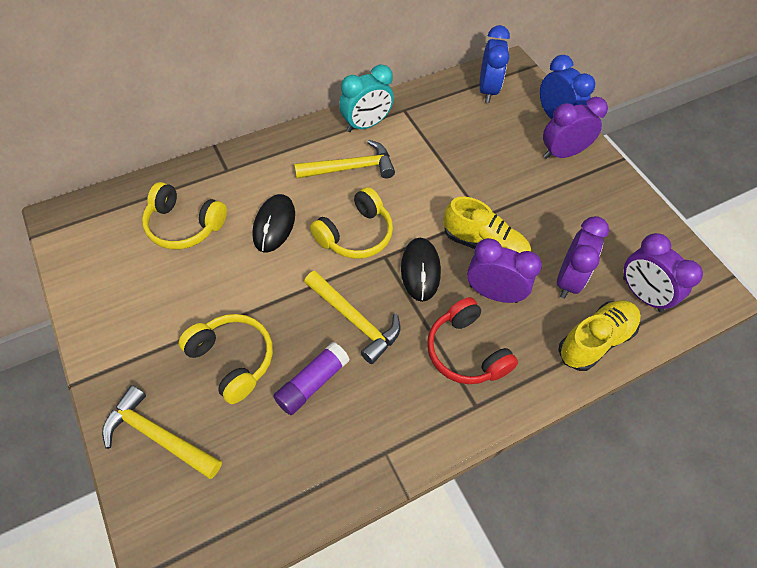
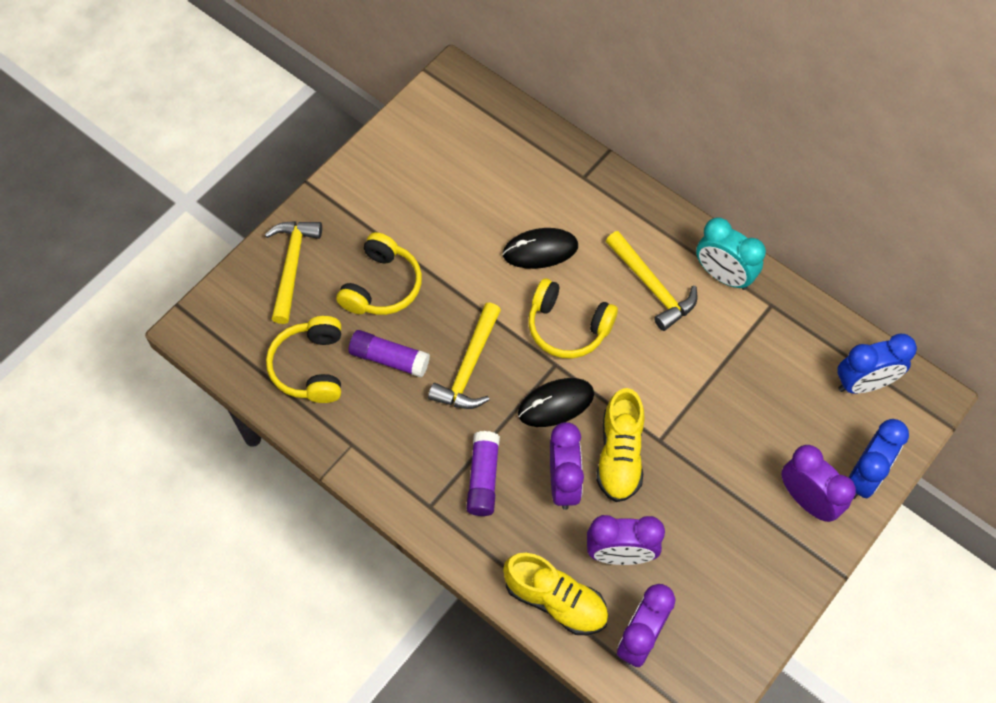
camera: 70 degrees right, 5 degrees up
yellow headphones [142,182,227,249] -> yellow headphones moved to [266,316,341,403]
red headphones [427,297,518,384] -> purple glue stick [466,431,500,516]

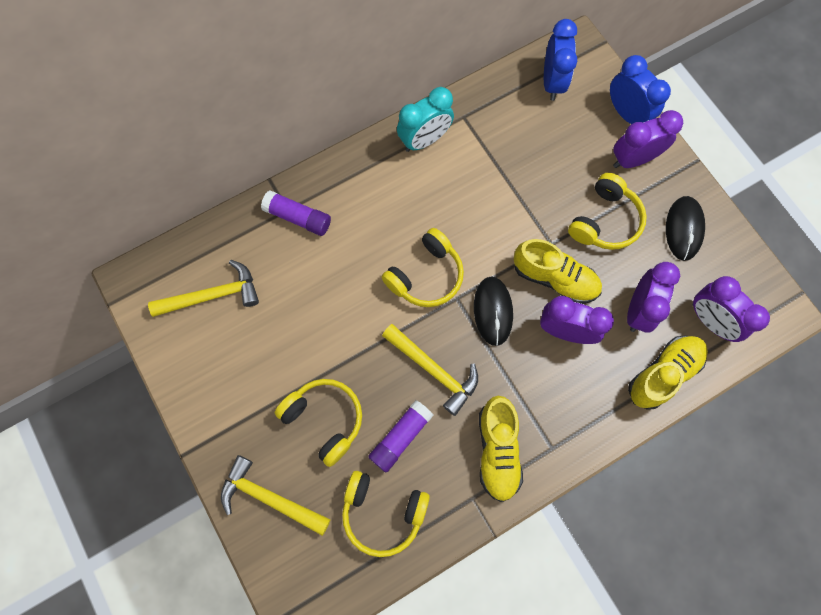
camera: 70 degrees left, 10 degrees up
purple glue stick [466,431,500,516] -> purple glue stick moved to [261,190,331,236]
black mouse [503,228,578,269] -> black mouse moved to [666,196,705,261]
yellow hammer [606,231,697,331] -> yellow hammer moved to [148,260,259,317]
none -> yellow shoe [479,396,523,502]
none -> yellow headphones [568,173,647,250]

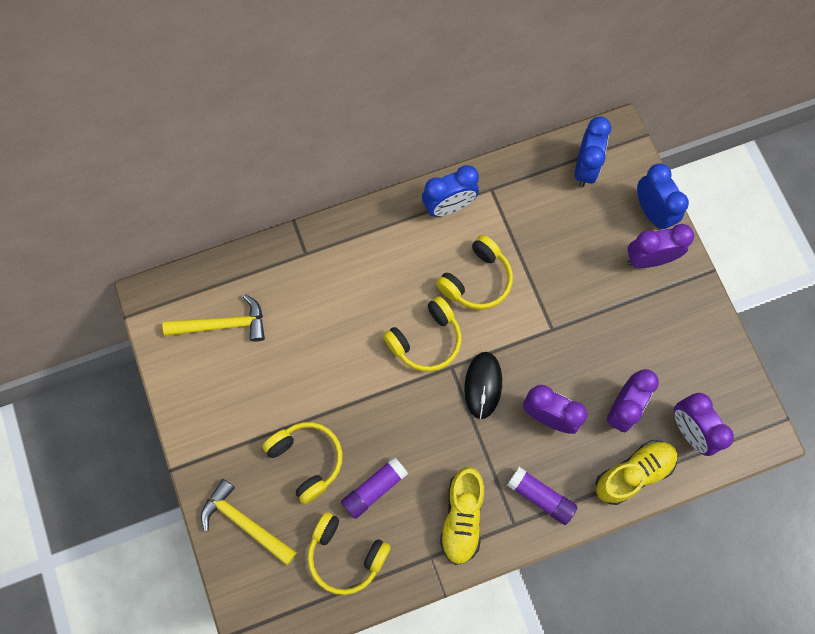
camera: 10 degrees right, 0 degrees up
purple glue stick [261,190,331,236] -> purple glue stick moved to [507,467,577,525]
yellow hammer [382,324,478,416] -> none
turquoise clock [397,87,454,152] -> blue clock [422,165,479,217]
yellow shoe [514,239,602,304] -> none
yellow headphones [568,173,647,250] -> yellow headphones moved to [436,235,513,310]
black mouse [666,196,705,261] -> none

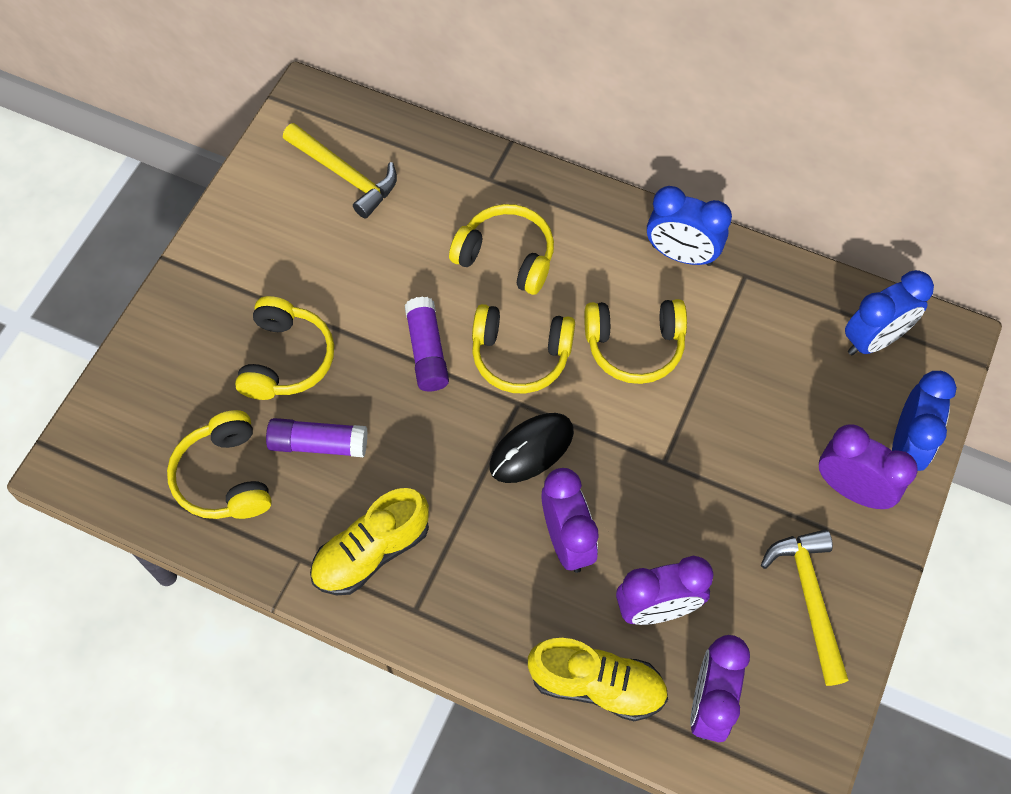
camera: 45 degrees right, 10 degrees down
yellow hammer [201,479,297,566] -> yellow hammer moved to [761,529,849,686]
purple glue stick [507,467,577,525] -> purple glue stick moved to [405,296,449,392]
none -> yellow headphones [449,204,554,295]

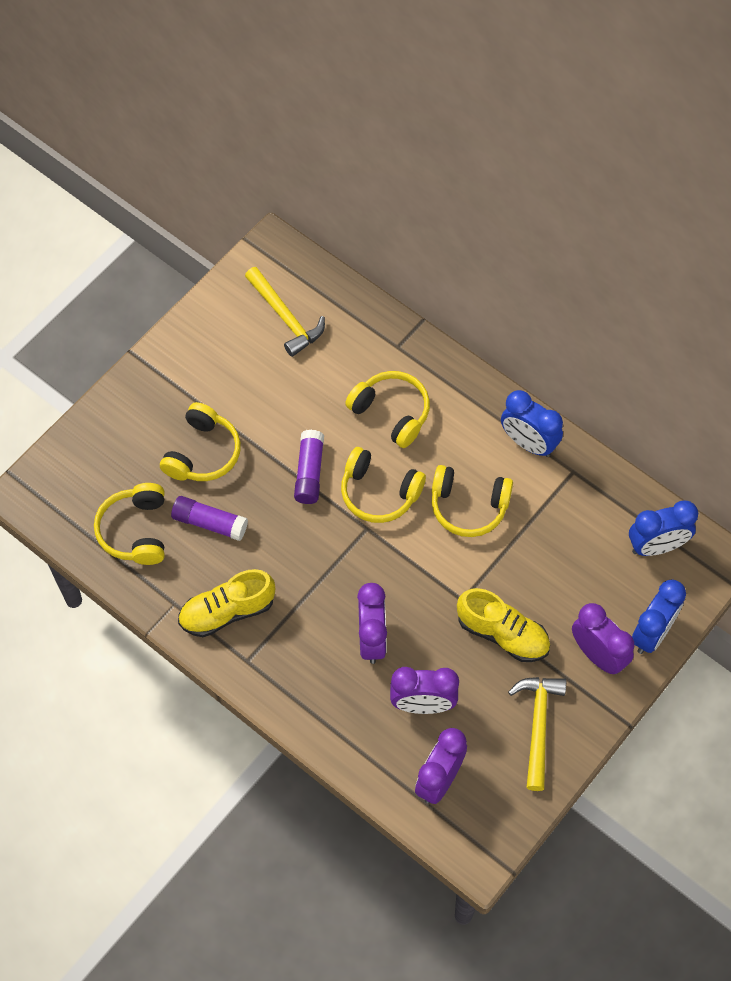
camera: 15 degrees right, 0 degrees up
black mouse [490,413,574,483] -> none
yellow shoe [528,638,668,721] -> yellow shoe moved to [457,588,550,662]

